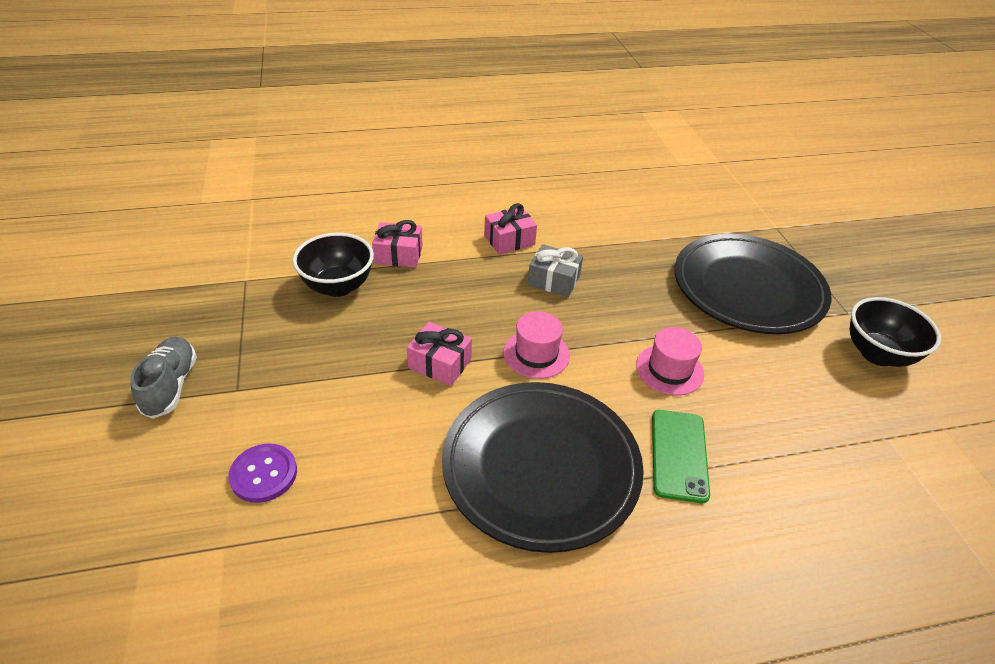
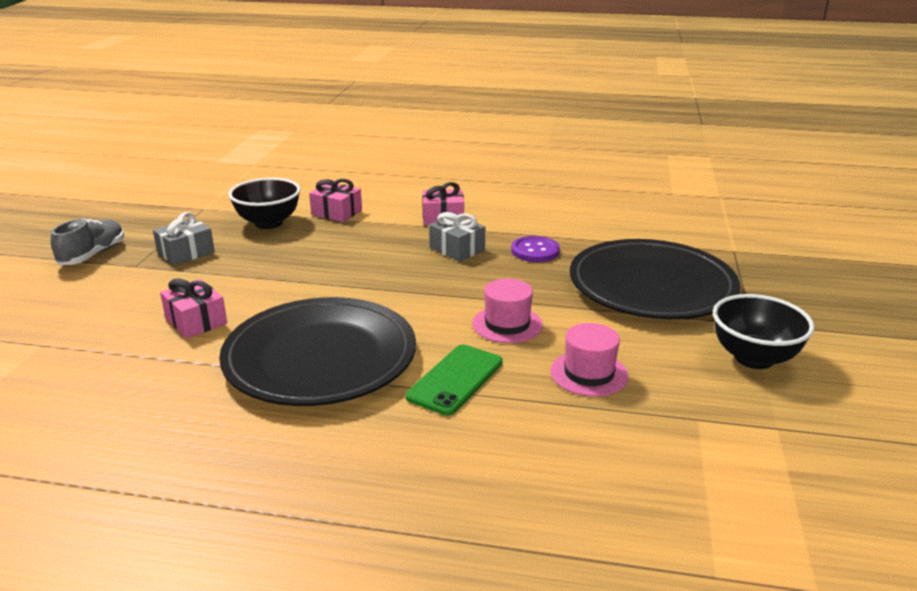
camera: 25 degrees right, 15 degrees down
purple button [228,444,297,503] -> purple button moved to [511,236,560,262]
pink gift [407,322,472,386] -> pink gift moved to [160,278,227,338]
pink hat [503,311,570,379] -> pink hat moved to [550,323,629,397]
none -> grey gift [153,212,215,266]

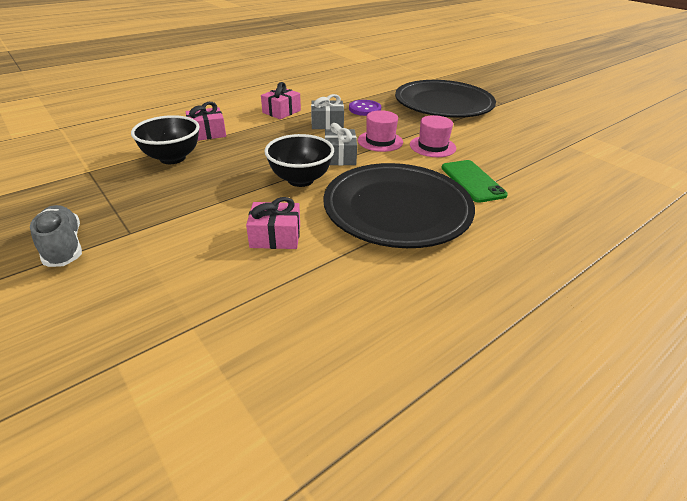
camera: 50 degrees left, 10 degrees up
grey gift [153,212,215,266] -> grey gift moved to [325,123,357,166]
pink hat [550,323,629,397] -> pink hat moved to [358,110,403,152]
black bowl [713,294,815,369] -> black bowl moved to [264,134,334,187]

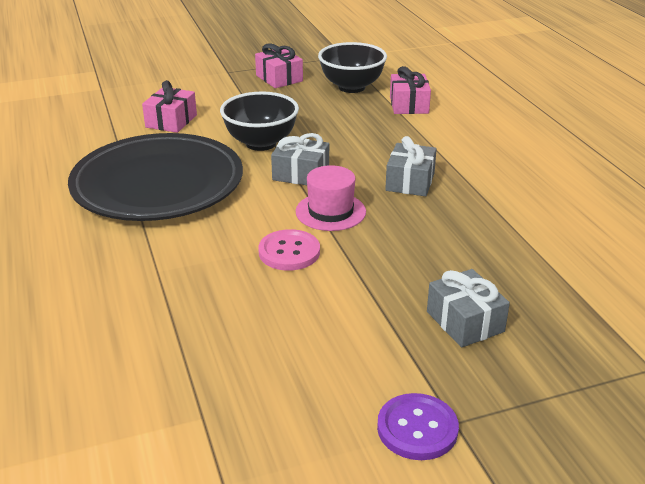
camera: 110 degrees right, 5 degrees down
grey shoe [30,205,82,267] -> none
pink gift [261,82,301,119] -> pink gift moved to [255,43,303,88]
purple button [349,100,381,116] -> purple button moved to [377,393,459,460]
black plate [395,80,496,118] -> grey gift [427,269,510,347]
pink hat [410,115,456,157] -> pink button [258,229,320,271]
green phone [441,160,508,203] -> none

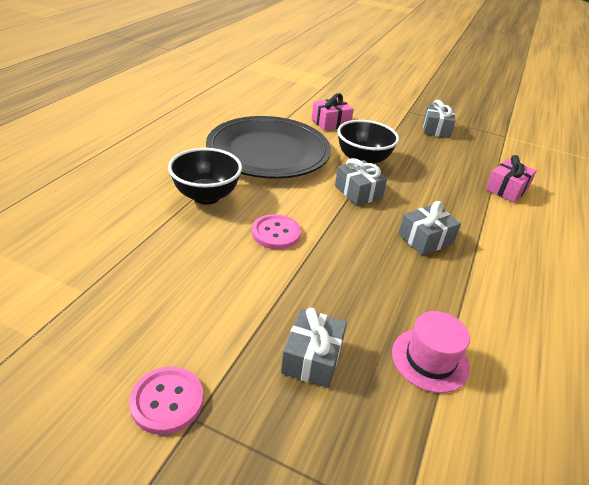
camera: 40 degrees right, 5 degrees up
pink gift [255,43,303,88] -> grey gift [423,100,456,138]
pink hat [296,165,366,231] -> pink hat moved to [392,311,470,393]
black bowl [318,42,387,93] -> black bowl moved to [168,148,242,205]
purple button [377,393,459,460] -> pink button [129,366,204,434]

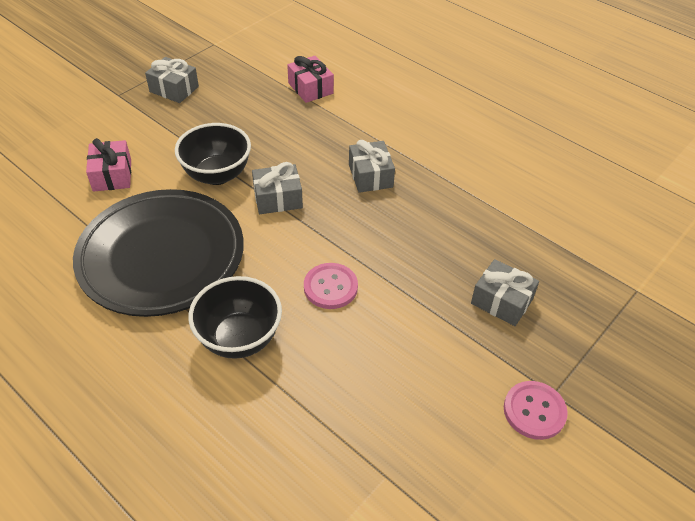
camera: 70 degrees left, 10 degrees up
pink hat [392,311,470,393] -> none

